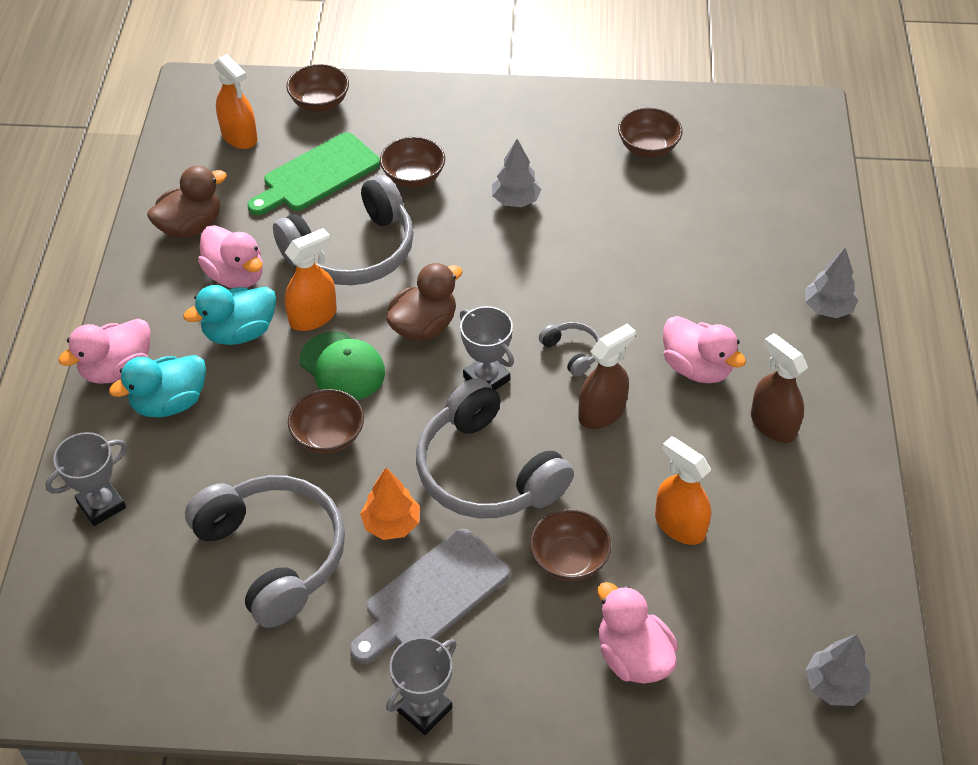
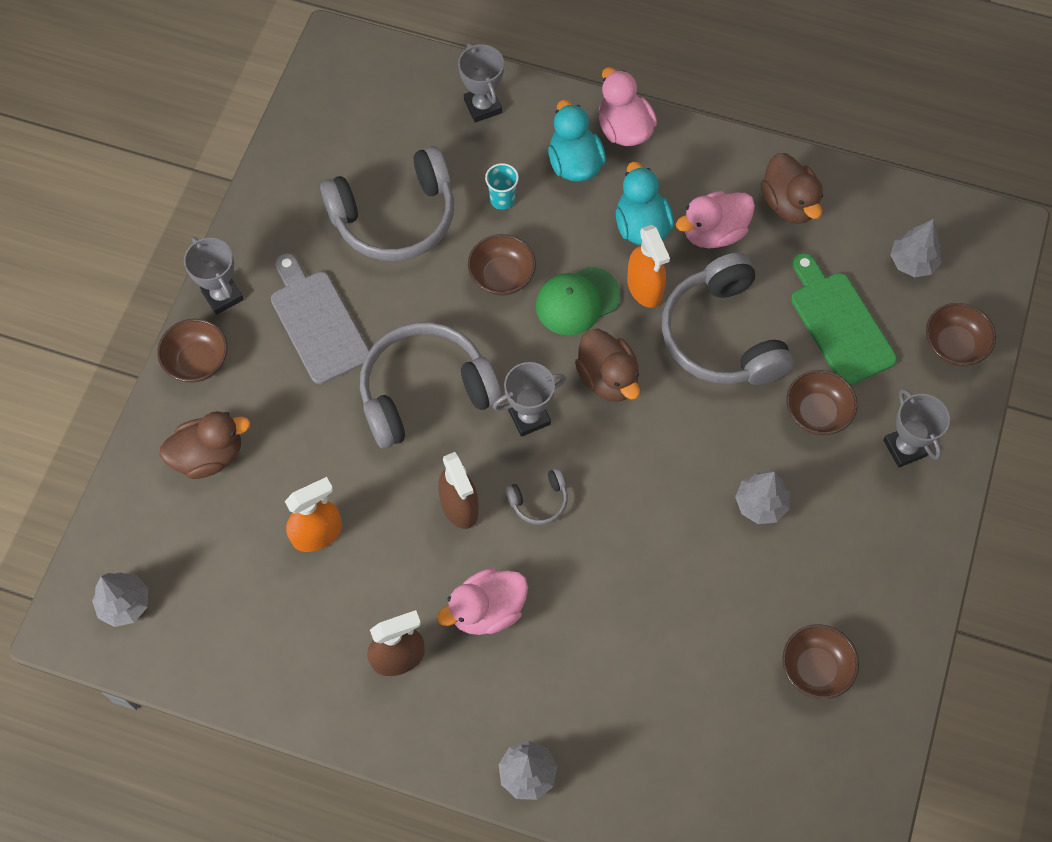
camera: 105 degrees right, 15 degrees up
orange spray bottle [214,54,257,149] -> grey tree [890,219,942,277]
orange tree [360,468,420,540] -> none
brown bowl [530,509,611,582] -> brown bowl moved to [157,319,227,383]
pink duck [598,582,678,683] -> brown duck [159,411,250,479]
none -> turquoise cup [485,163,519,210]
none -> grey trophy [883,389,950,467]

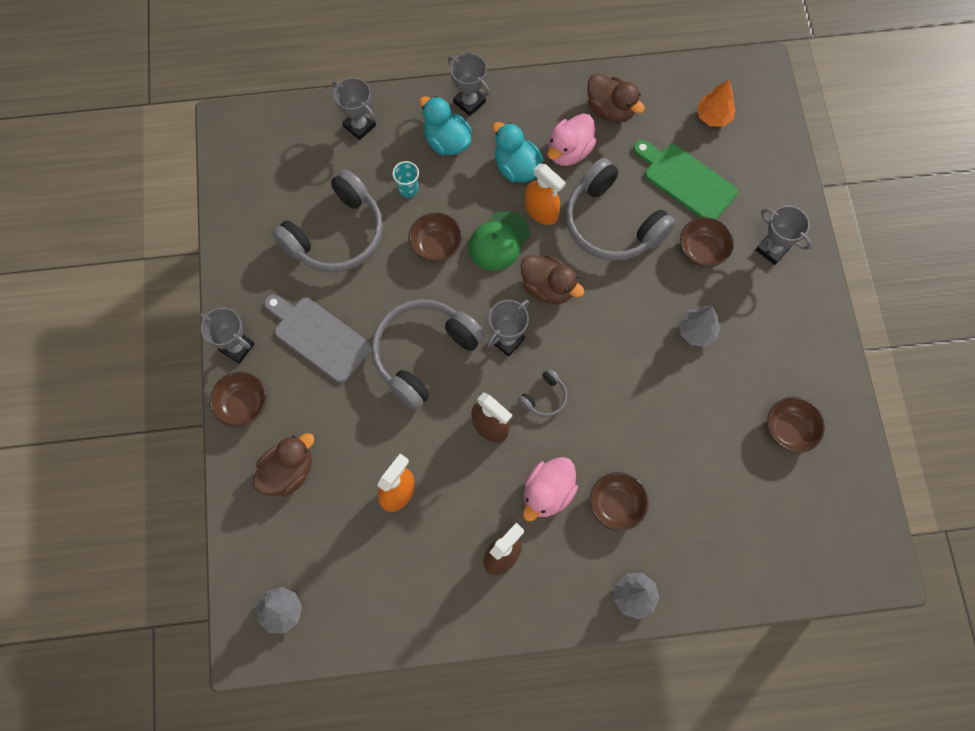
camera: 25 degrees left, 5 degrees up
pink duck [598,67,657,146] -> grey trophy [448,53,490,116]
grey tree [890,219,942,277] -> orange tree [697,79,736,127]
brown bowl [926,303,996,366] -> brown bowl moved to [590,472,649,531]

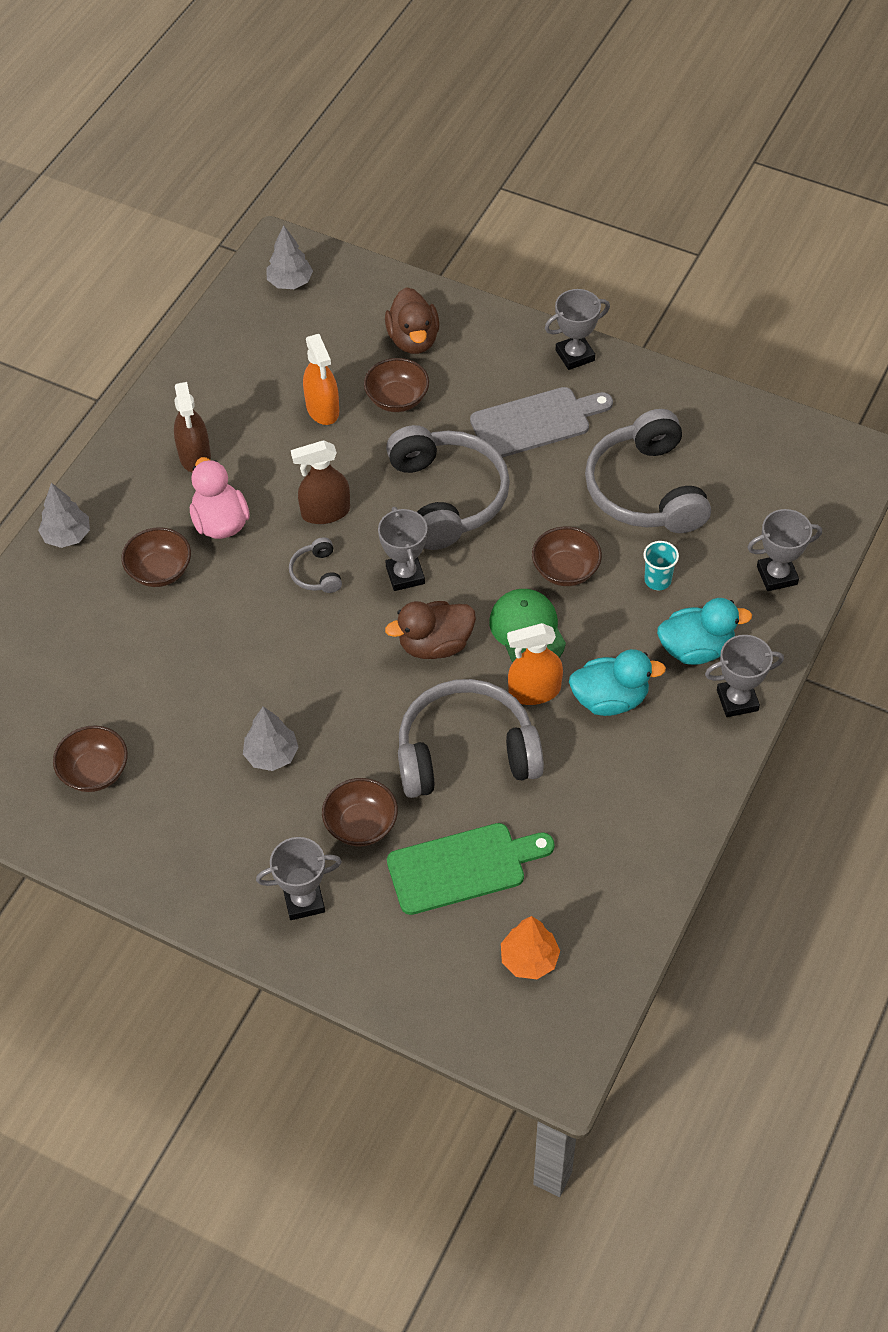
camera: 125 degrees right, 15 degrees down
brown bowl [210,372,267,427] -> brown bowl moved to [364,358,429,412]
pink duck [548,113,596,166] -> none
brown duck [587,73,645,123] -> none

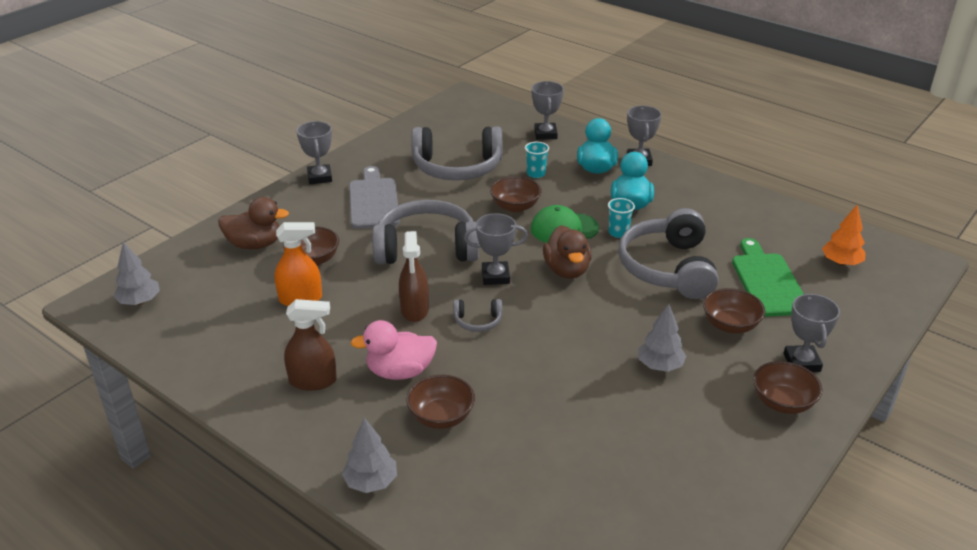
camera: 80 degrees left, 20 degrees down
brown bowl [53,725,128,792] -> brown bowl moved to [753,361,823,414]
orange spray bottle [507,623,563,705] -> turquoise cup [608,198,635,238]

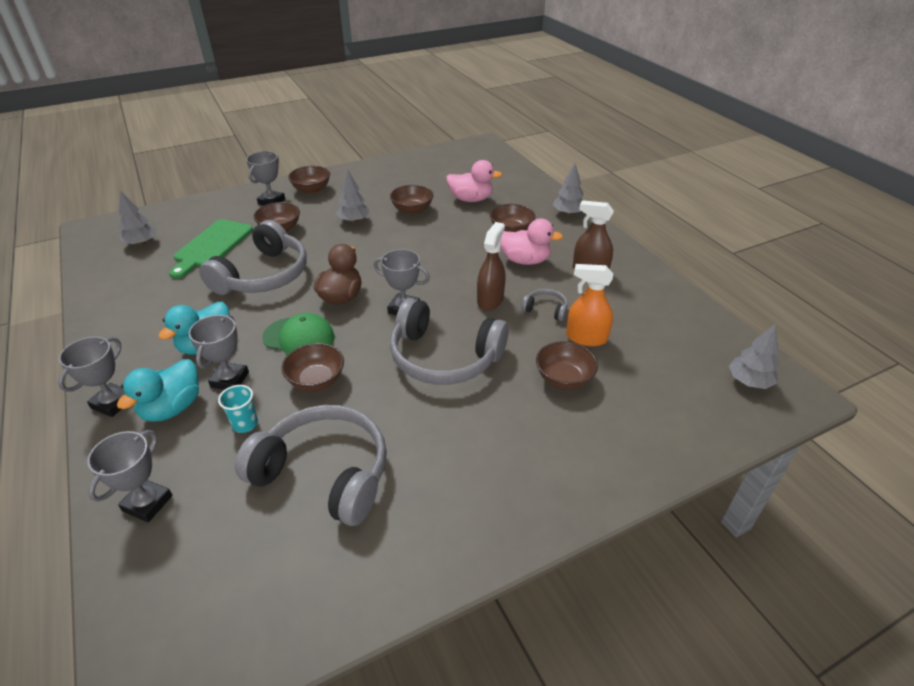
camera: 155 degrees left, 5 degrees up
brown duck [218,197,289,249] -> none
grey trophy [296,121,332,184] -> grey trophy moved to [189,314,249,390]
grey cutting board [349,166,400,229] -> none
grey headphones [453,299,502,332] -> grey headphones moved to [521,289,568,321]
turquoise cup [608,198,635,238] -> none
orange tree [822,205,865,266] -> grey tree [118,191,156,246]
none -> brown bowl [390,185,433,215]
none -> pink duck [446,160,502,202]

